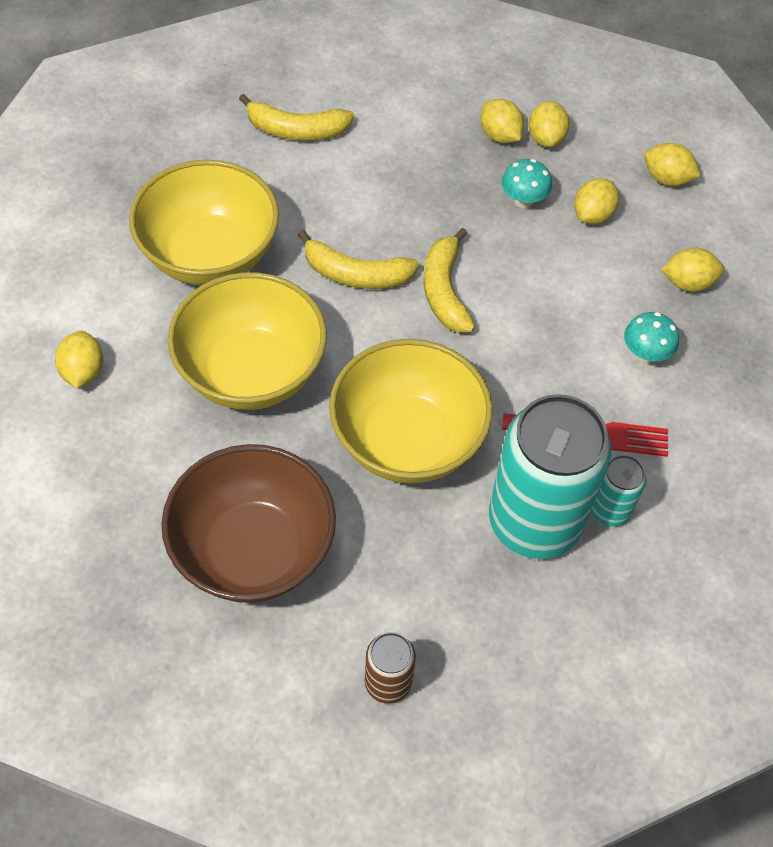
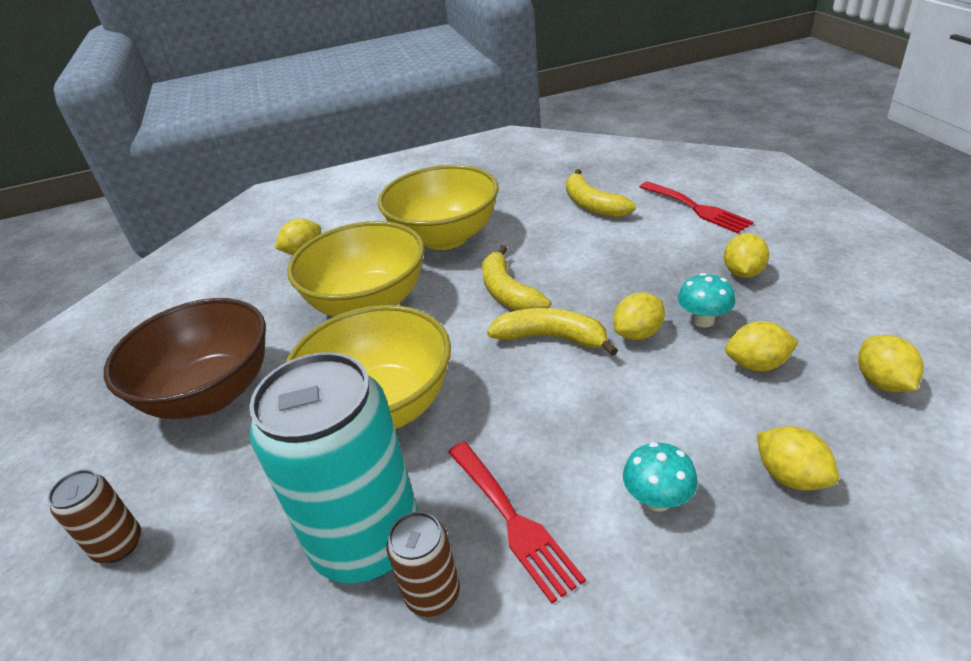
camera: 60 degrees right, 20 degrees down
yellow banana [424,228,475,333] -> yellow banana turned 60 degrees clockwise [487,308,618,356]
yellow lemon [528,101,570,147] -> yellow lemon moved to [613,292,665,340]
turquoise can [591,455,646,527] -> brown can [386,511,460,617]
none -> red fork [640,182,753,233]

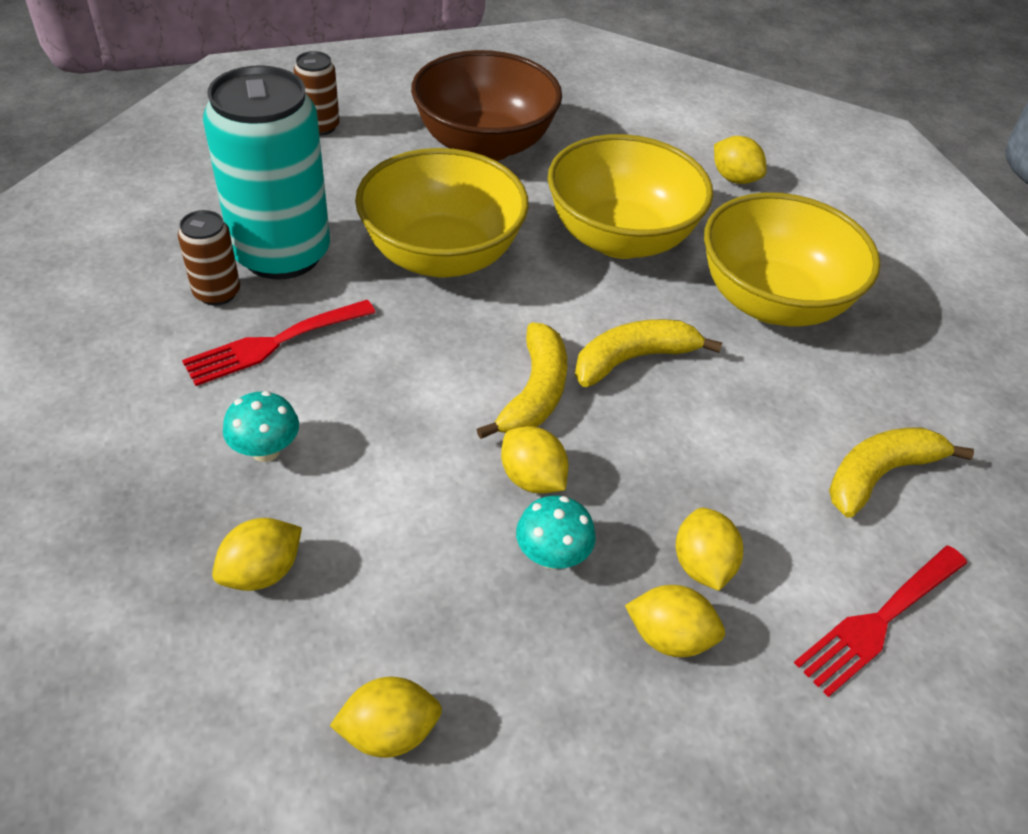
camera: 80 degrees right, 10 degrees up
yellow lemon [725,321,799,371] -> yellow lemon moved to [676,508,743,591]

